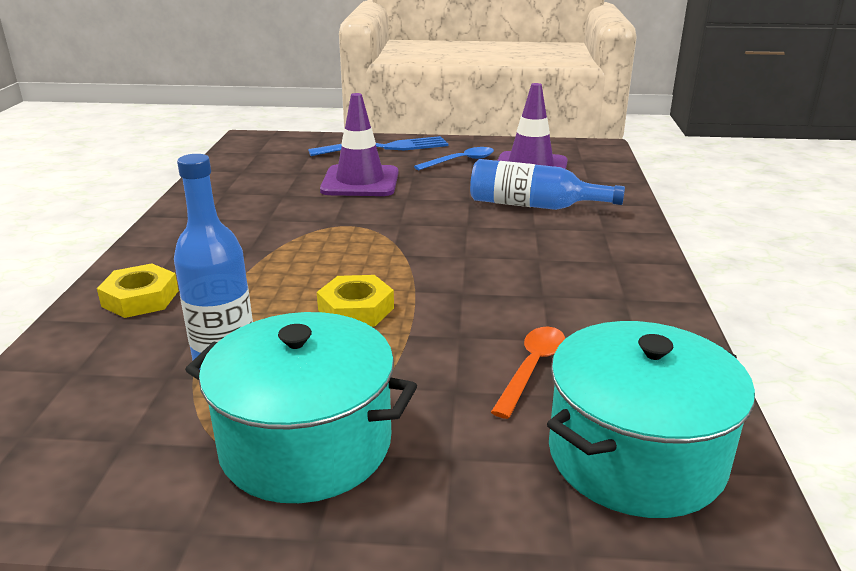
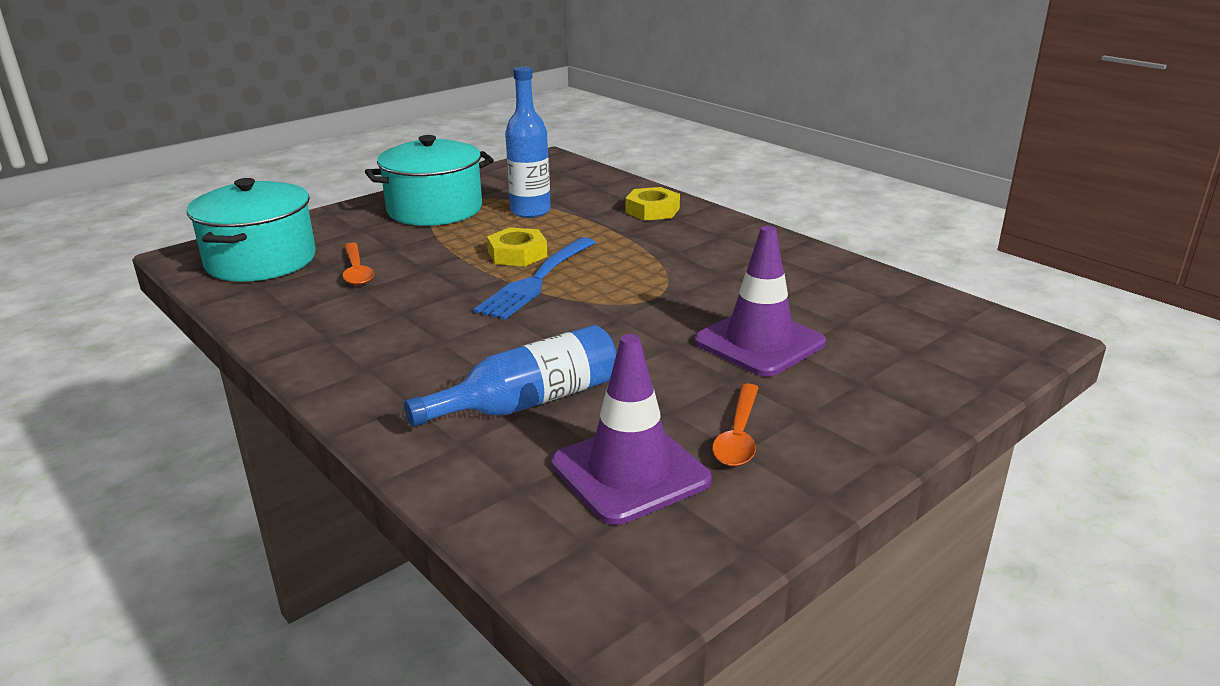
camera: 135 degrees right, 0 degrees up
blue fork [308,136,448,156] -> blue fork moved to [473,237,596,320]
blue spoon [414,147,494,170] -> orange spoon [712,383,759,467]

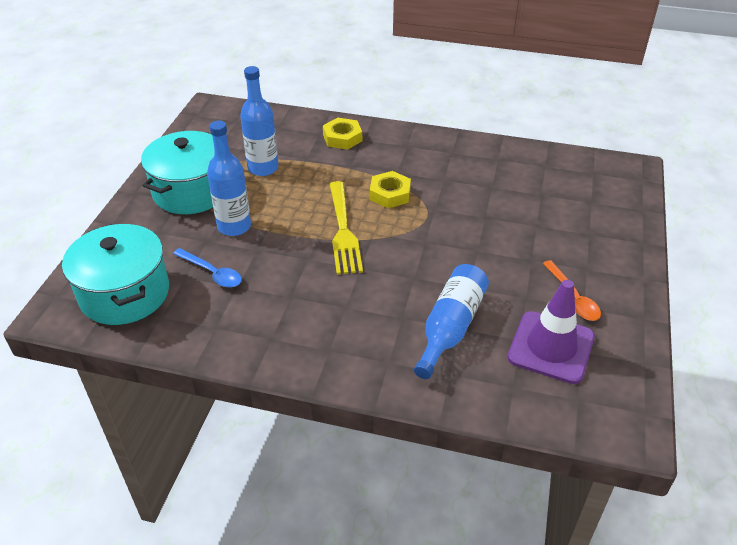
camera: 35 degrees left, 15 degrees up
orange spoon [342,242,374,286] -> blue spoon [173,248,242,288]
blue fork [473,237,596,320] -> yellow fork [329,181,363,275]
yellow nut [487,227,547,266] -> yellow nut moved to [370,171,411,208]
purple traffic cone [694,226,826,377] -> none
none -> blue bottle [207,121,251,236]

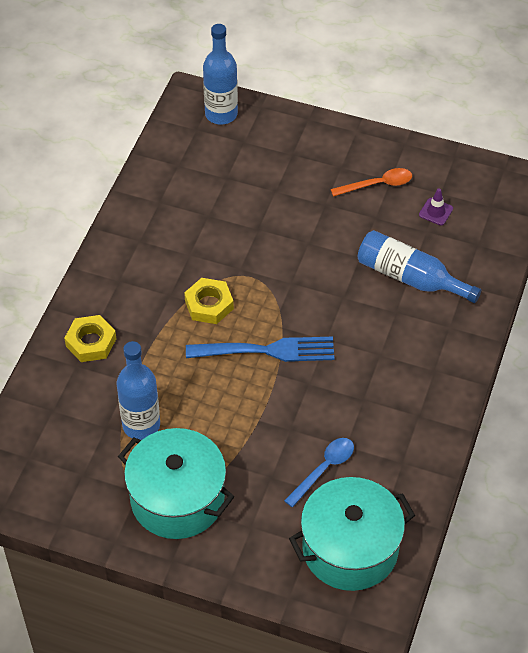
camera: 85 degrees left, 10 degrees up
blue bottle [207,121,251,236] -> blue bottle moved to [203,24,238,125]
yellow fork [329,181,363,275] -> blue fork [186,337,335,362]
purple traffic cone [508,280,595,384] -> purple traffic cone [419,188,453,225], size x0.43

